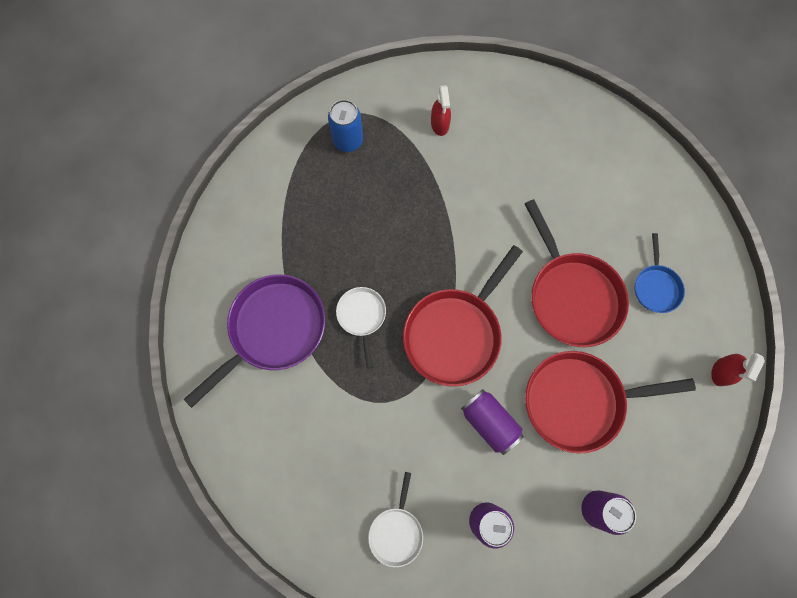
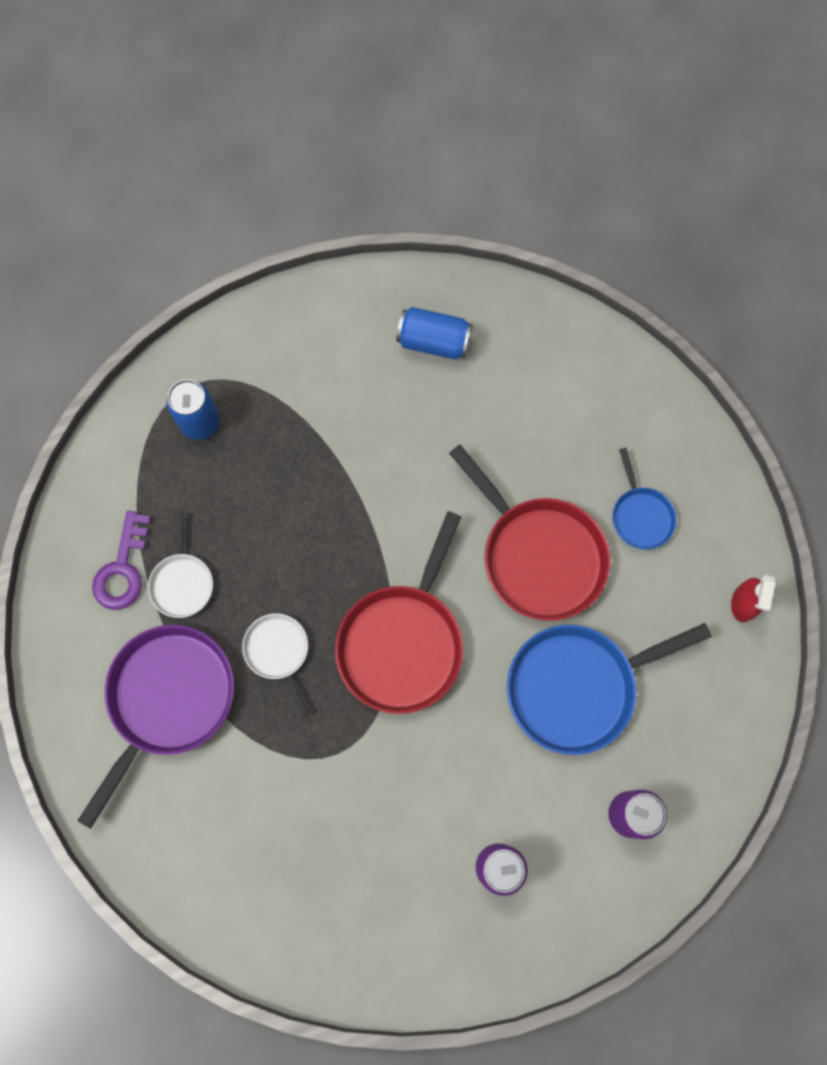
camera: 15 degrees left, 0 degrees up
white pan [368,472,423,567] -> white pan moved to [148,511,213,618]
red spray bottle [431,85,451,136] -> none
purple can [461,389,524,455] -> none
red pan [525,351,696,454] -> blue pan [507,623,712,755]
none -> purple key [92,511,151,610]
none -> blue can [396,307,473,359]

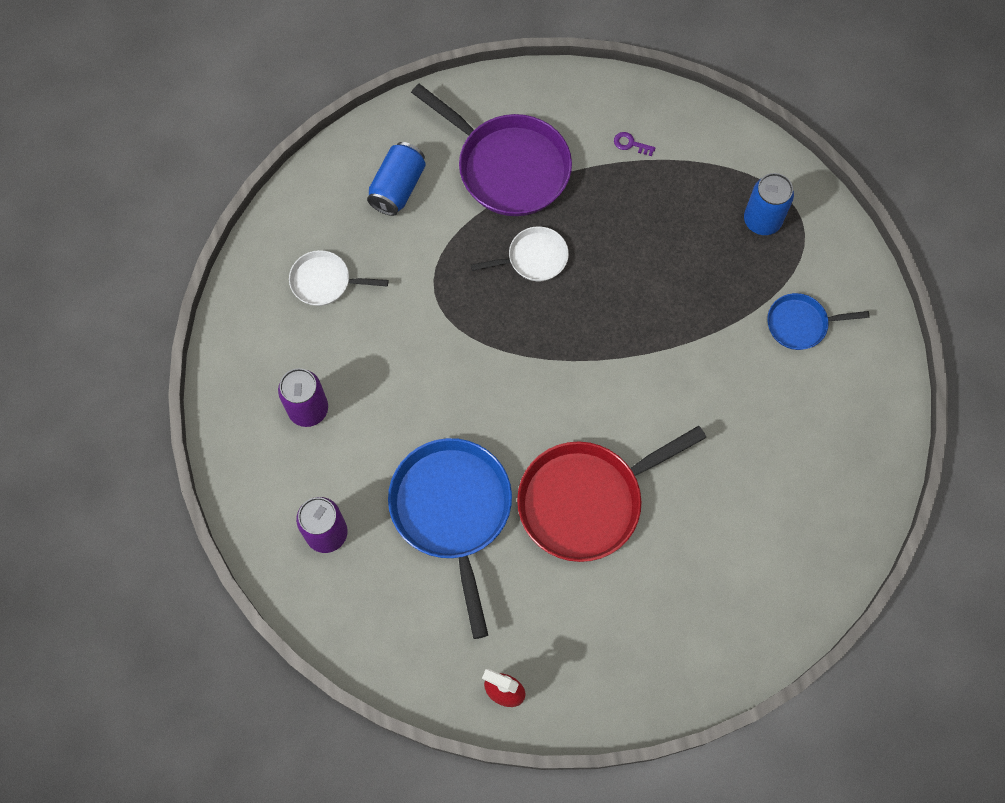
camera: 100 degrees right, 5 degrees down
purple key [92,511,151,610] -> purple key [614,132,656,156], size x0.47
white pan [148,511,213,618] -> white pan moved to [289,250,388,306]
red pan [335,511,463,714] -> none
blue can [396,307,473,359] -> blue can moved to [367,142,426,216]
blue pan [612,448,677,549] -> blue pan moved to [767,293,870,350]

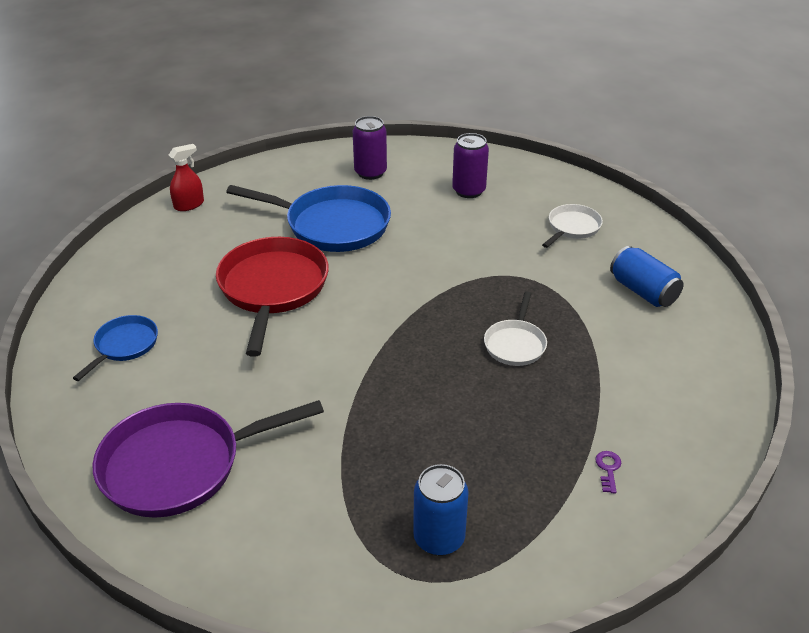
camera: 120 degrees right, 30 degrees down
purple pan [411,84,572,216] -> purple pan moved to [93,400,324,518]
purple key [614,132,656,156] -> purple key turned 45 degrees counterclockwise [595,451,621,493]
blue pan [767,293,870,350] -> blue pan moved to [73,315,158,381]

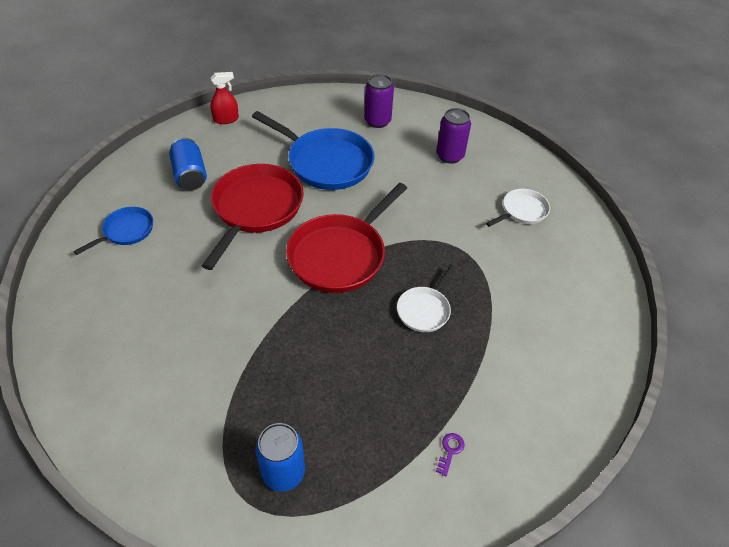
camera: 15 degrees right, 10 degrees up
purple pan [93,400,324,518] -> none
blue can [610,246,684,307] -> blue can moved to [169,138,207,190]
none -> red pan [286,183,407,293]

